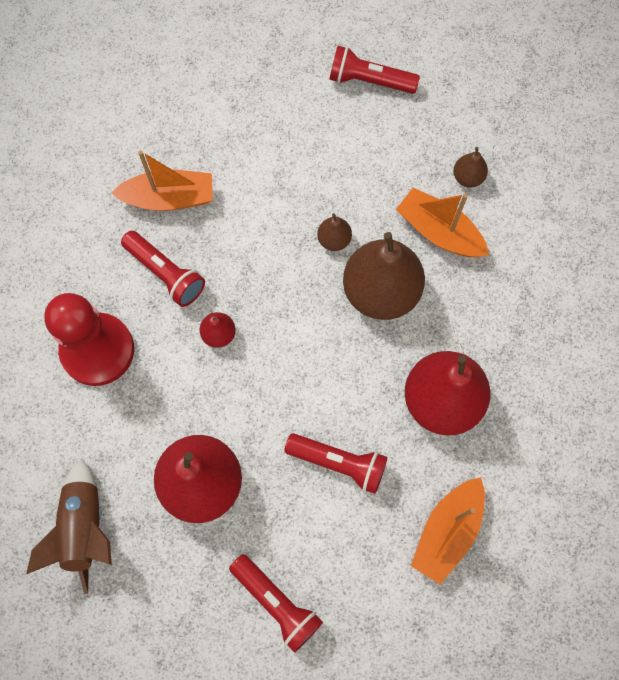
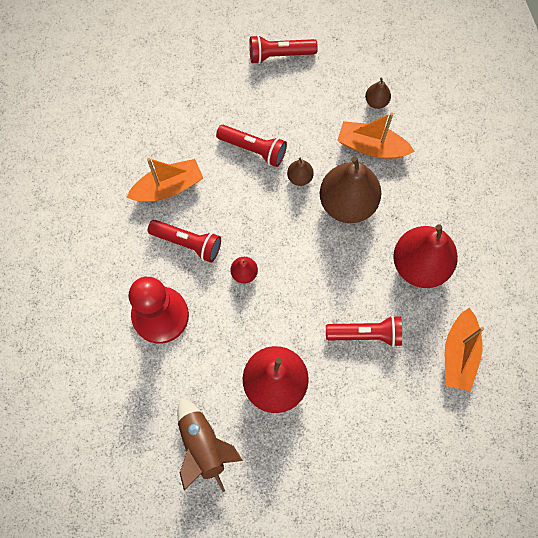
camera: 20 degrees left, 0 degrees up
red flashlight [229,554,323,653] -> red flashlight moved to [216,125,287,167]

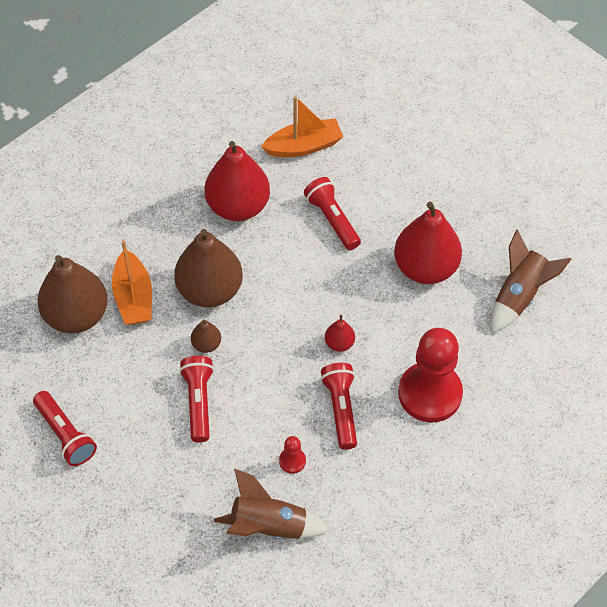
camera: 120 degrees left, 15 degrees down
orange boat [126,158,203,202] -> red pawn [279,436,306,474]
brown pear [365,77,391,109] -> brown pear [37,255,108,333], size x2.26
none -> brown rocket [214,469,329,539]

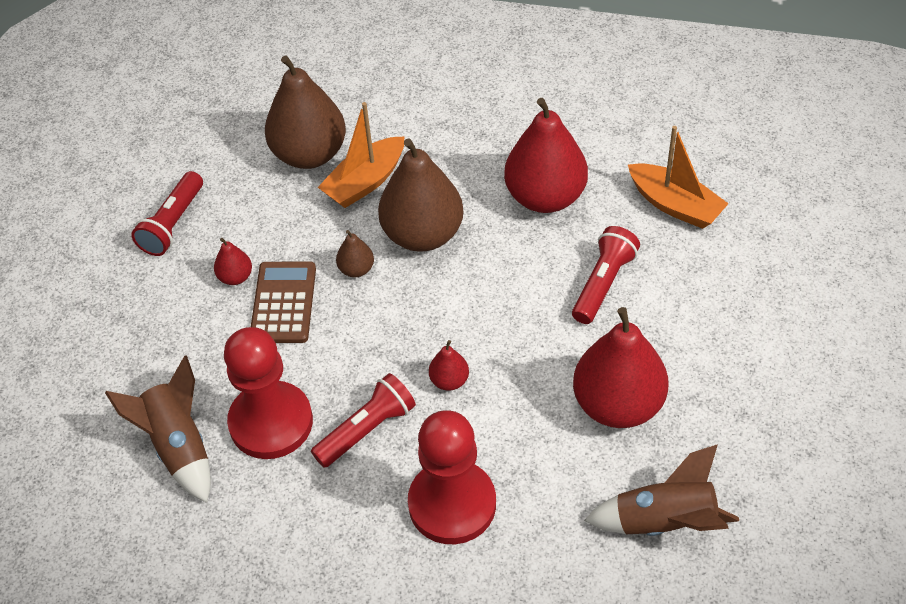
camera: 60 degrees right, 5 degrees down
red flashlight [179,356,214,443] -> brown calculator [251,261,316,343]
red pawn [279,436,306,474] -> red pawn [224,327,313,459], size x2.45
none -> red pear [214,238,252,285]

